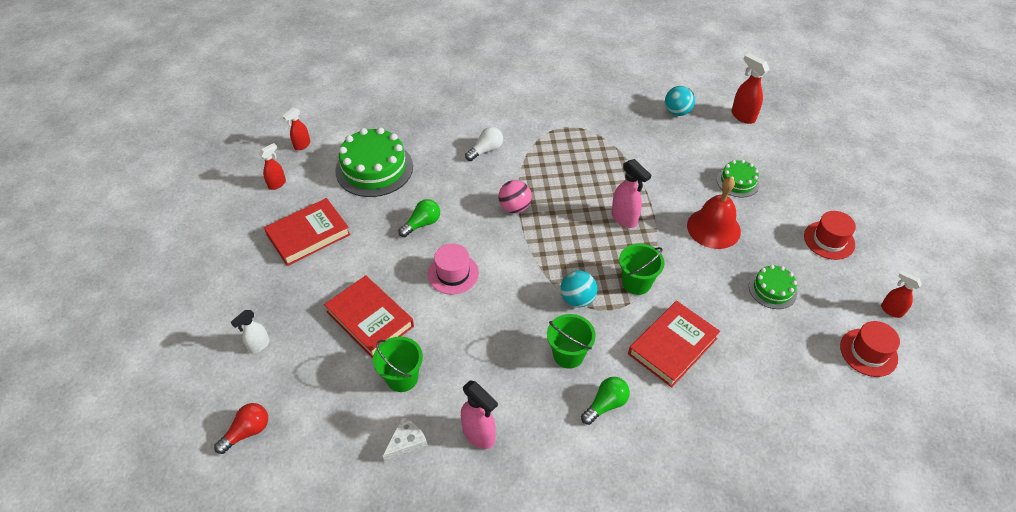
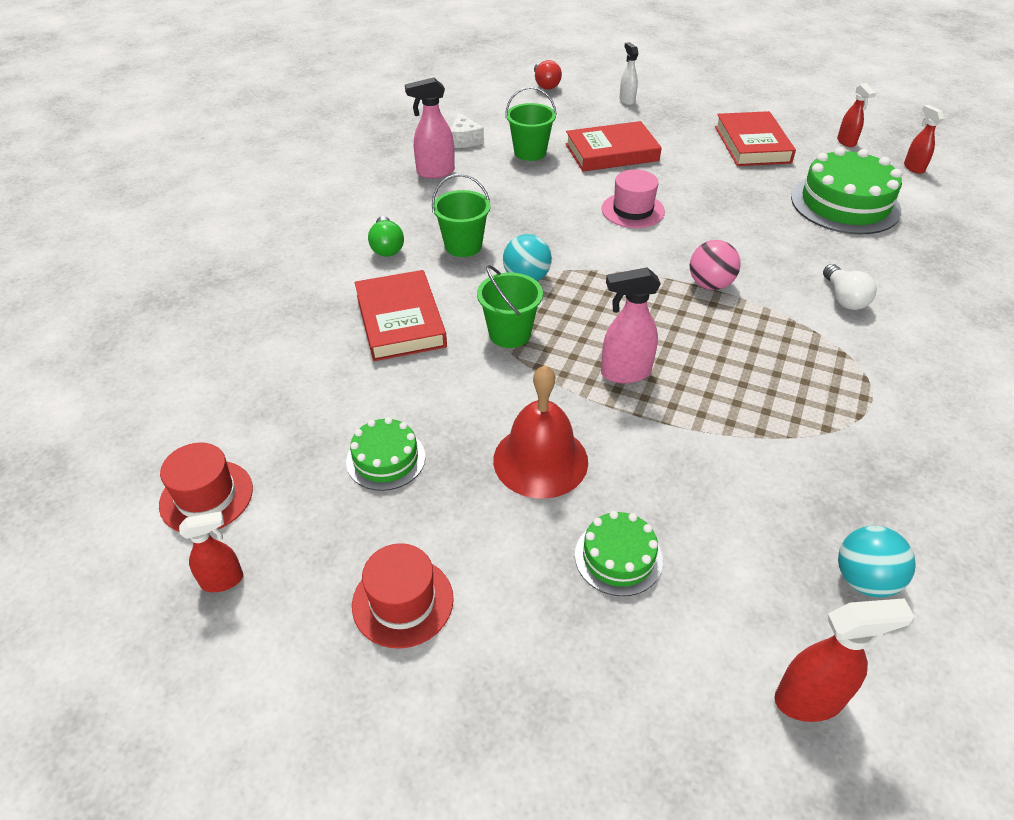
camera: 120 degrees right, 5 degrees down
green light bulb [398,199,440,237] -> none

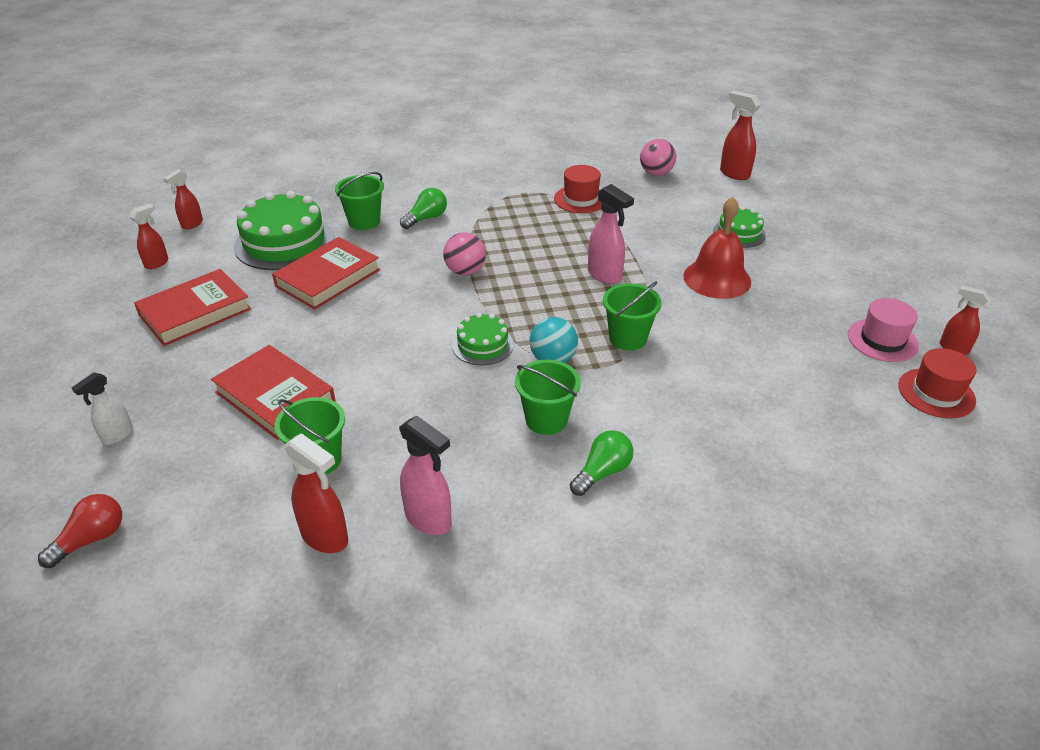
camera: 125 degrees left, 5 degrees down
green cake [346,417,425,491] -> green cake moved to [452,313,514,365]
red hat [352,543,454,649] -> red hat moved to [554,165,602,213]
red book [355,270,447,361] -> red book moved to [272,237,380,309]
white cheese [451,112,484,148] -> red spray bottle [284,433,348,553]
pink hat [602,169,665,228] -> pink hat moved to [848,298,919,362]
white light bulb [823,264,877,310] -> green light bulb [400,188,447,229]
turquoise ball [838,526,916,597] -> pink ball [640,139,676,176]
none -> green bucket [335,172,384,230]

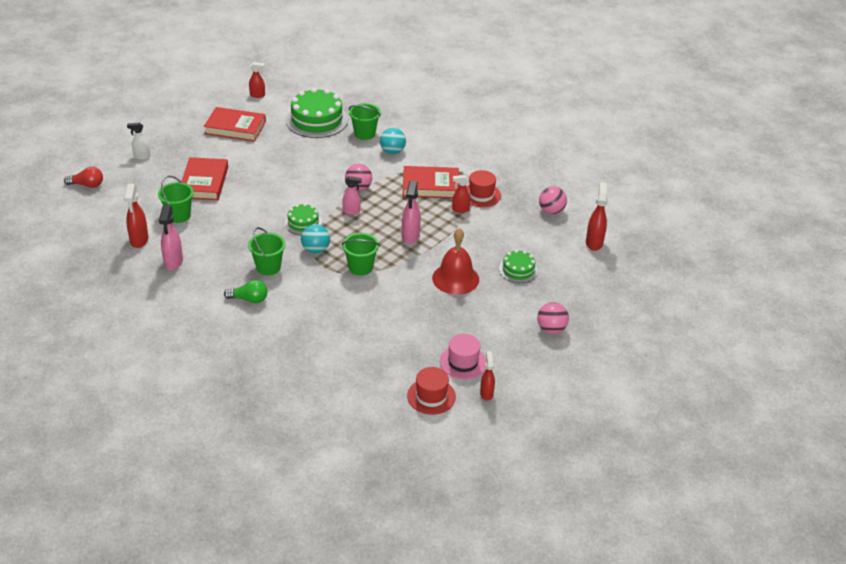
camera: 50 degrees right, 0 degrees up
red spray bottle [163,169,203,229] -> red spray bottle moved to [452,175,470,213]
red book [272,237,380,309] -> red book moved to [403,166,459,199]
green light bulb [400,188,447,229] -> turquoise ball [380,128,406,154]
none -> pink spray bottle [342,176,362,215]
none -> pink ball [537,302,569,334]

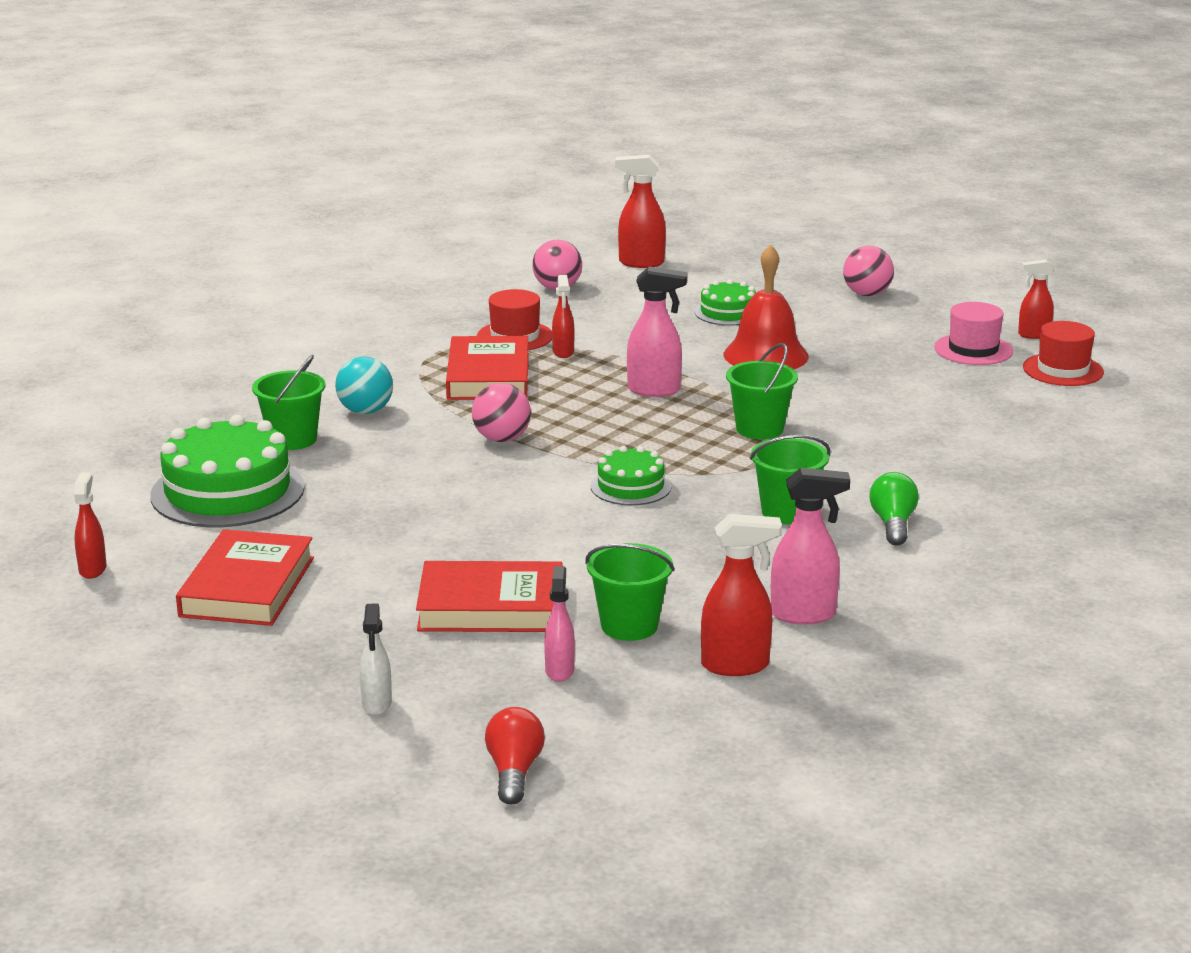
camera: 90 degrees left, 15 degrees down
turquoise ball [301,224,330,254] -> none
pink spray bottle [342,176,362,215] -> pink spray bottle moved to [544,566,575,682]

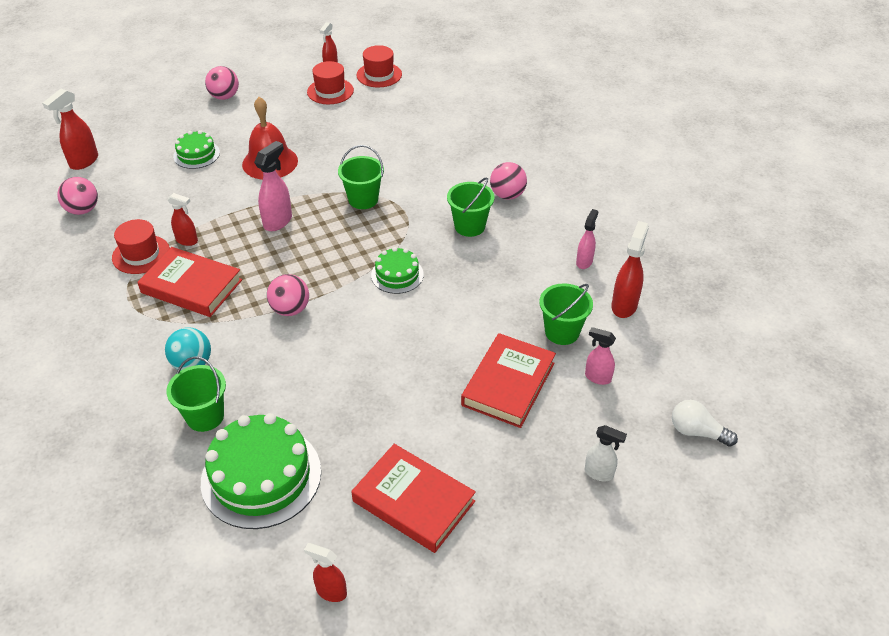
camera: 65 degrees left, 20 degrees up
red light bulb [485,707,545,804] -> white light bulb [672,400,738,447]
pink spray bottle [771,468,850,624] -> pink spray bottle [576,209,598,269], size x0.65
green light bulb [870,472,919,546] -> pink ball [490,162,527,200]
pink hat [934,302,1013,365] -> red hat [307,61,354,104]

